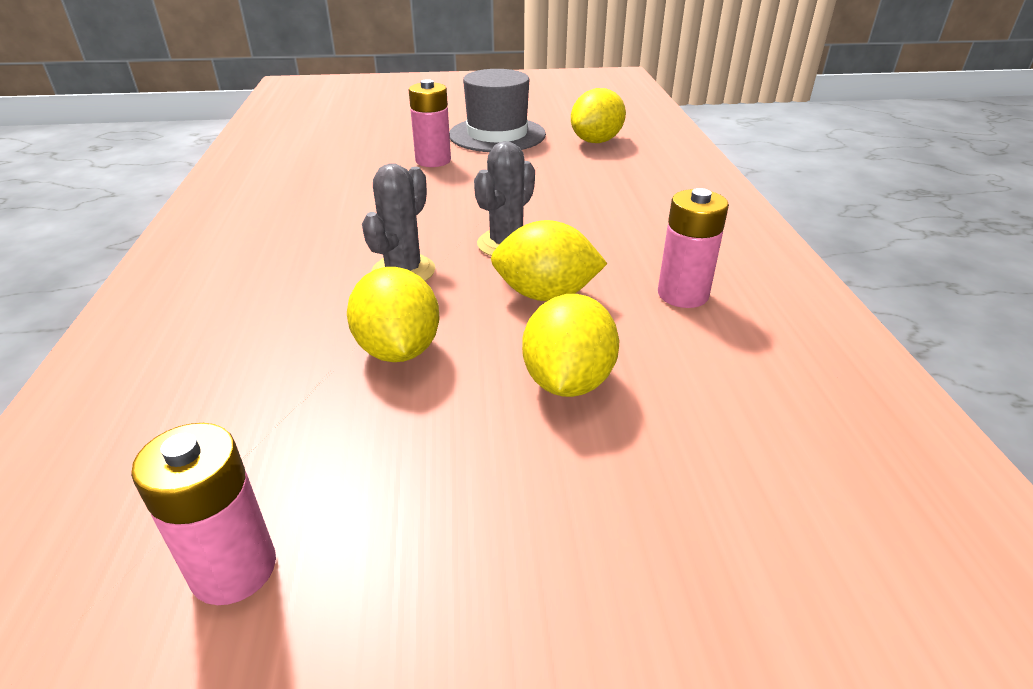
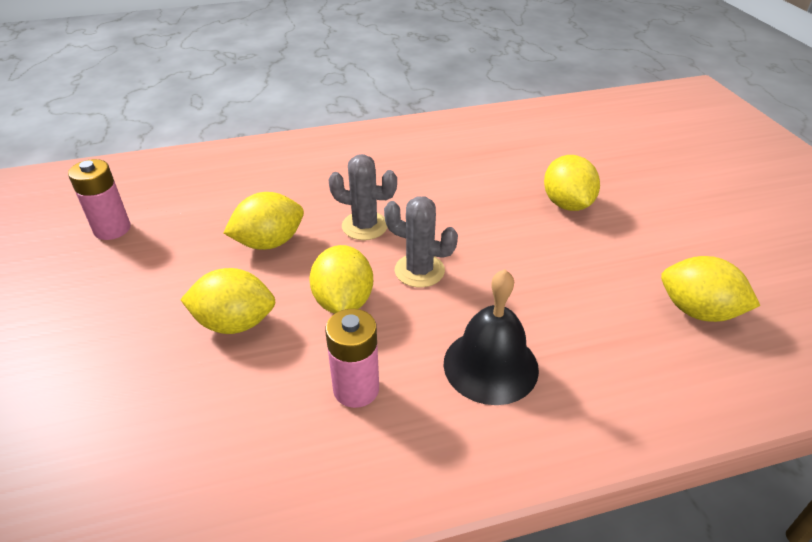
camera: 80 degrees right, 5 degrees up
pink battery [409,79,451,167] -> yellow lemon [544,155,600,211]
grey hat [449,69,546,152] -> none
none -> black bell [444,269,539,405]

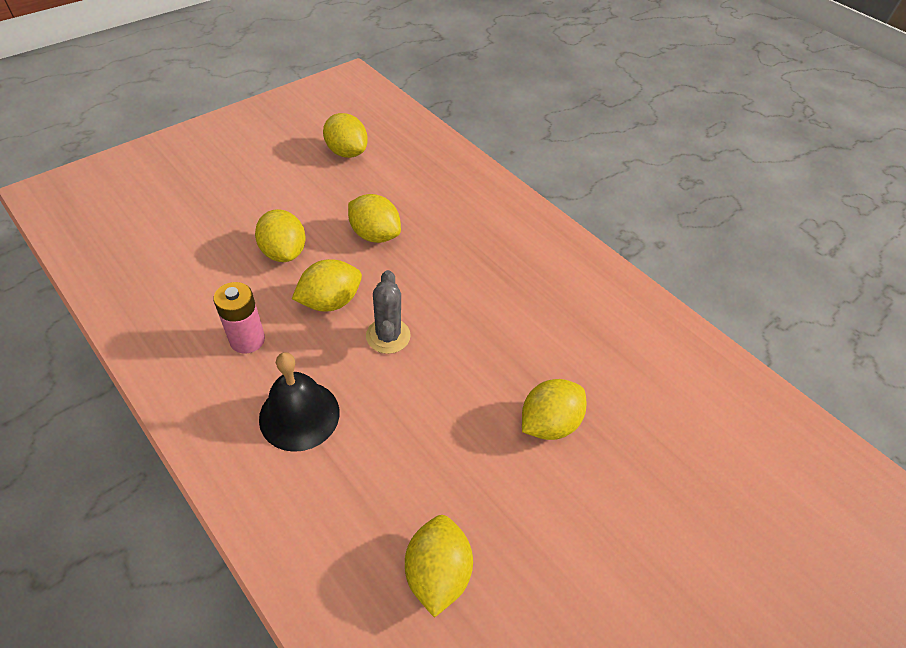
camera: 60 degrees right, 10 degrees up
pink battery [68,159,131,240] -> yellow lemon [323,113,368,158]
grey cactus [328,154,397,240] -> none

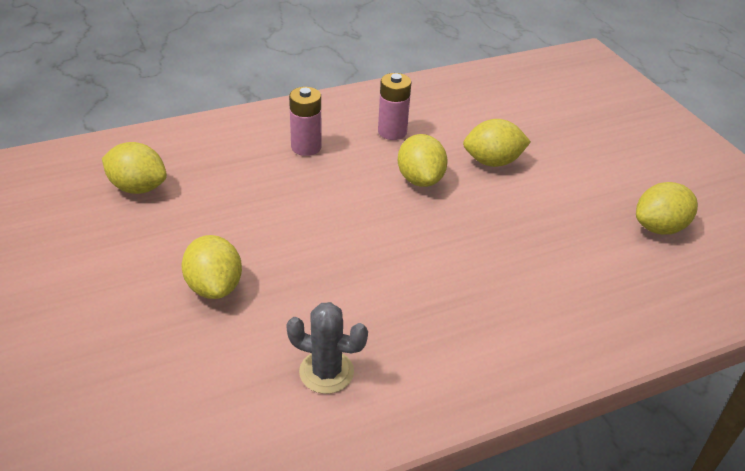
camera: 110 degrees right, 10 degrees down
black bell [259,352,340,452] -> pink battery [289,87,321,156]
yellow lemon [348,194,401,243] -> none
grey cactus [366,270,411,354] -> grey cactus moved to [286,302,368,394]

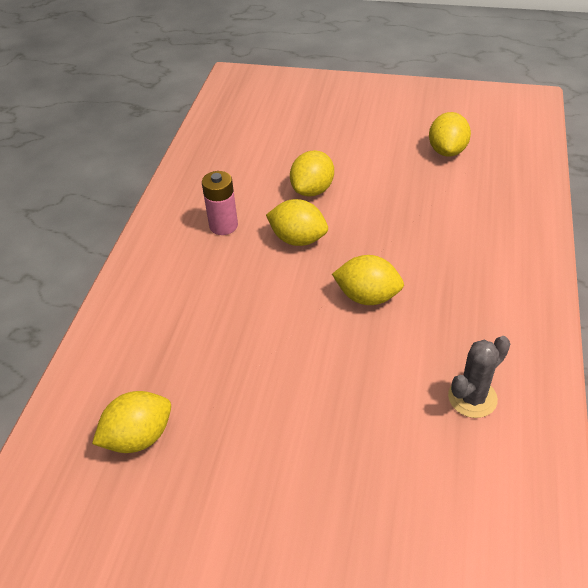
camera: 50 degrees left, 5 degrees up
yellow lemon [181,235,242,299] -> yellow lemon moved to [332,255,404,305]
pink battery [289,87,321,156] -> none

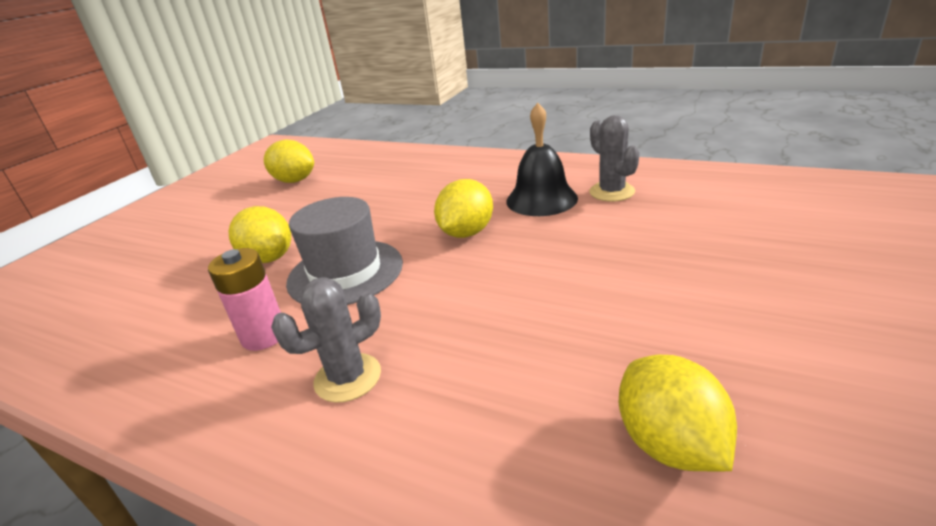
camera: 75 degrees left, 15 degrees down
yellow lemon [266,199,328,246] -> grey hat [286,197,403,305]
none -> grey cactus [271,277,381,403]
none -> black bell [507,103,578,216]

